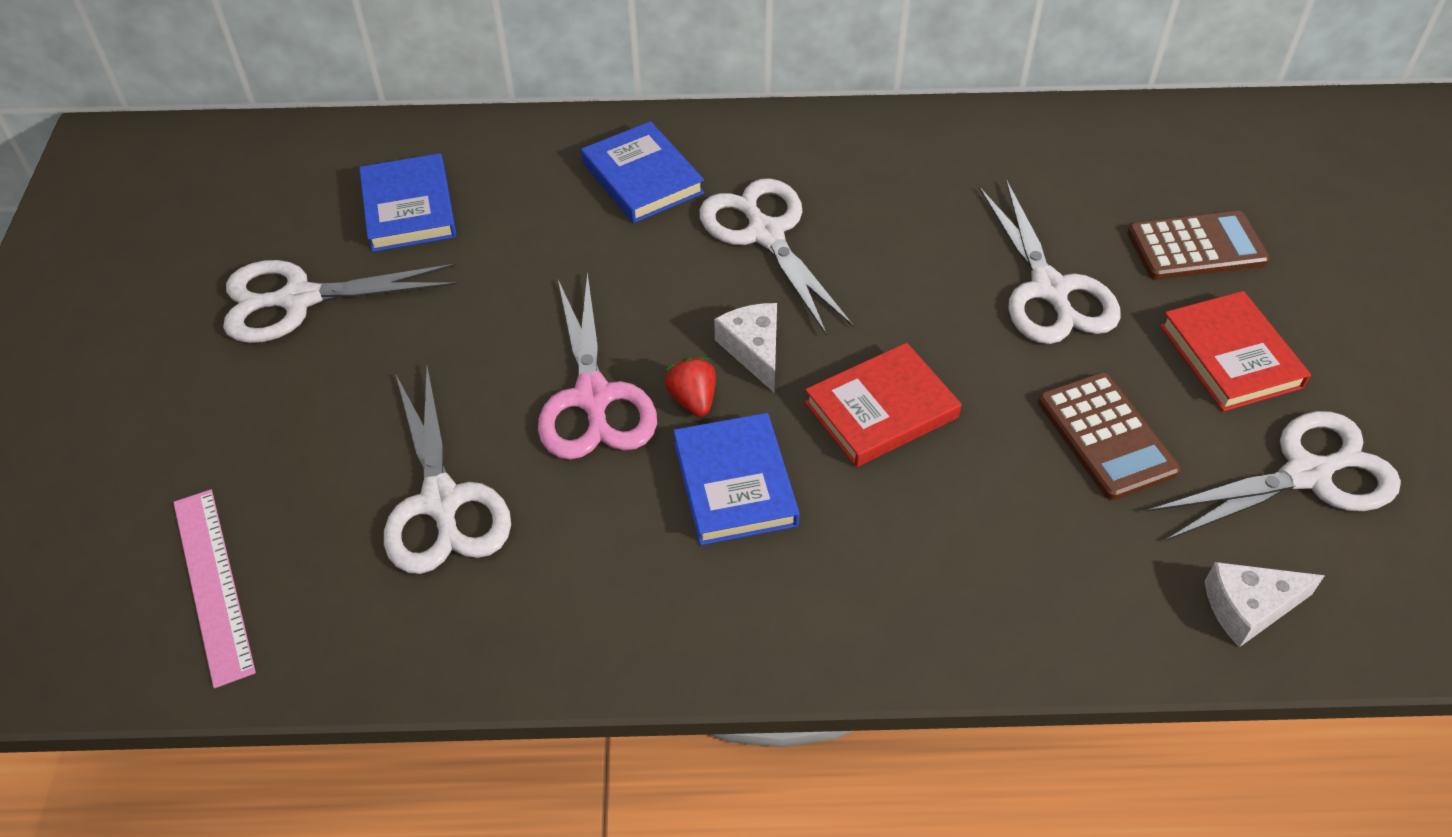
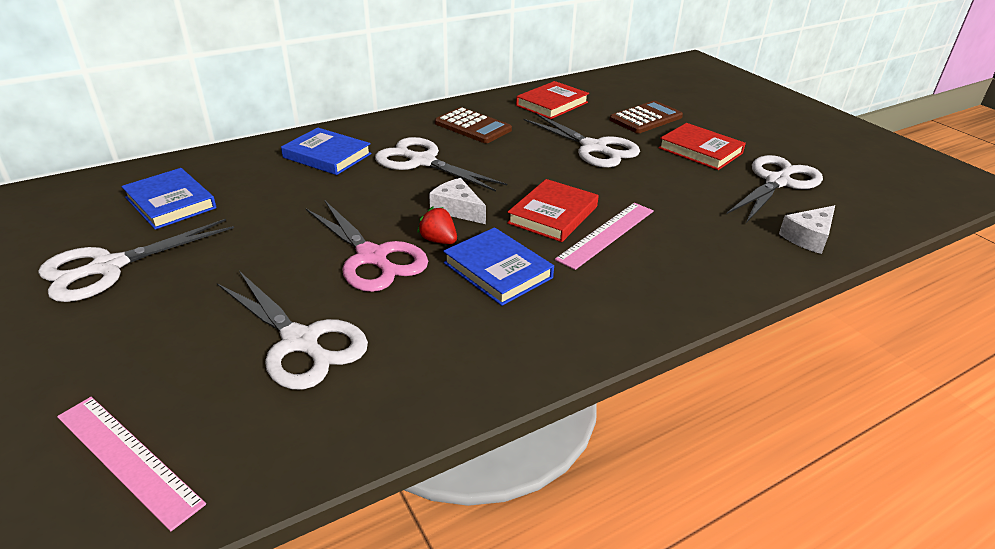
camera: 30 degrees left, 15 degrees down
brown calculator [1038,372,1180,500] -> brown calculator moved to [435,107,512,143]
none -> red book [516,81,589,119]
none -> pink ruler [555,203,654,270]

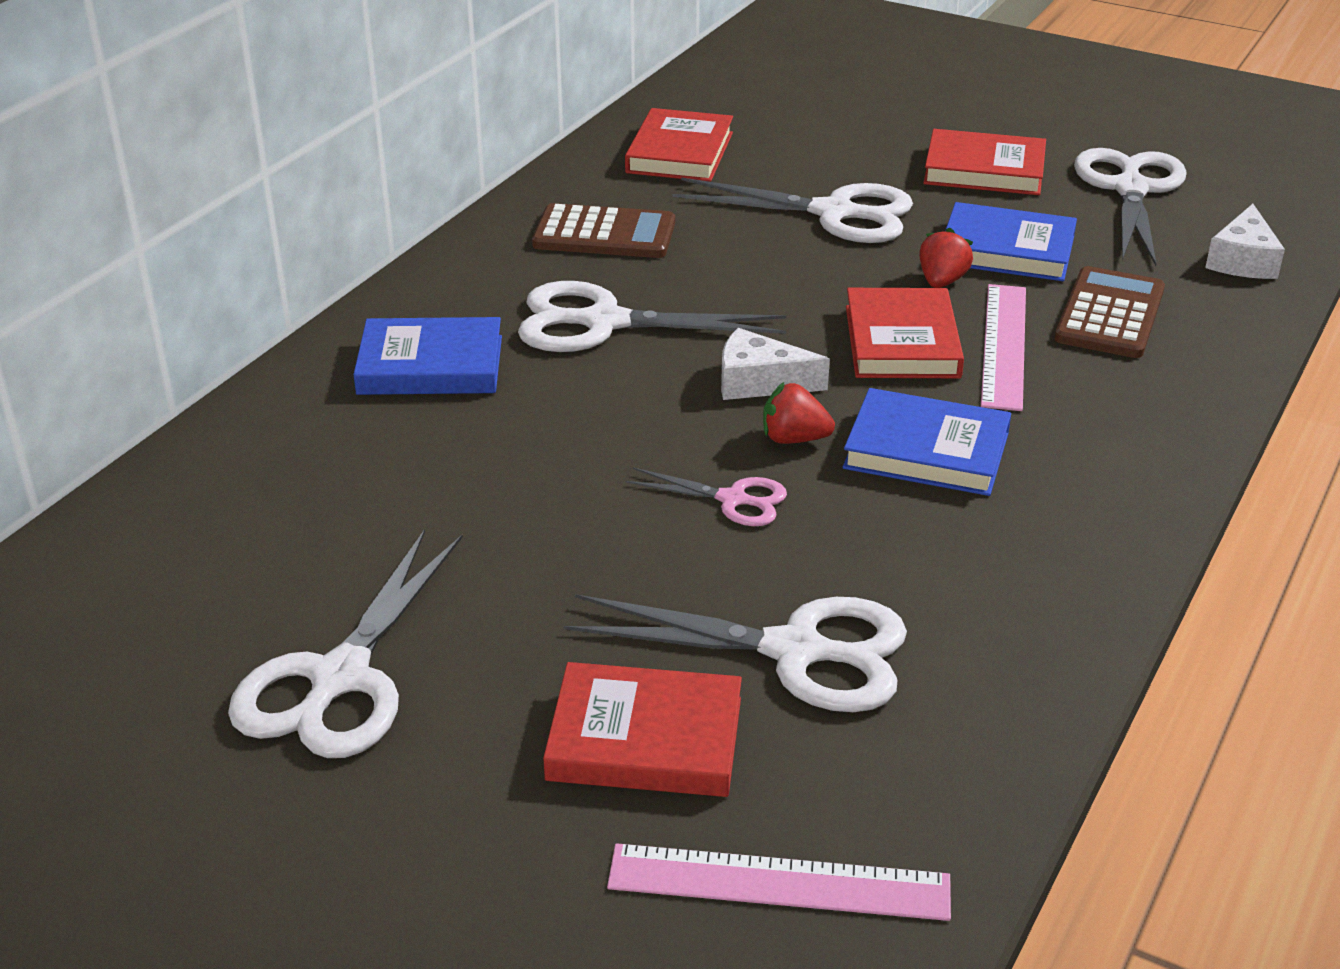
camera: 30 degrees left, 0 degrees up
blue book [121,168,216,230] -> blue book moved to [945,202,1077,281]
pink scissors [306,201,428,292] -> pink scissors [626,467,787,526], size x0.53
brown calculator [609,101,683,133] -> brown calculator moved to [1054,266,1165,358]
none -> red book [543,662,742,797]
none -> red strawberry [919,228,973,288]

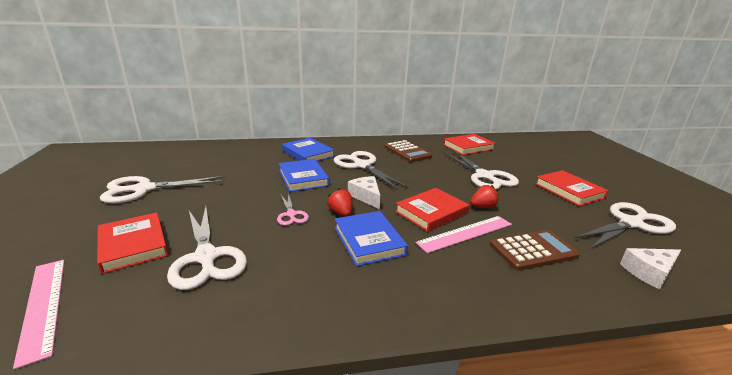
camera: 50 degrees right, 10 degrees down
blue book [945,202,1077,281] -> blue book moved to [279,159,330,192]

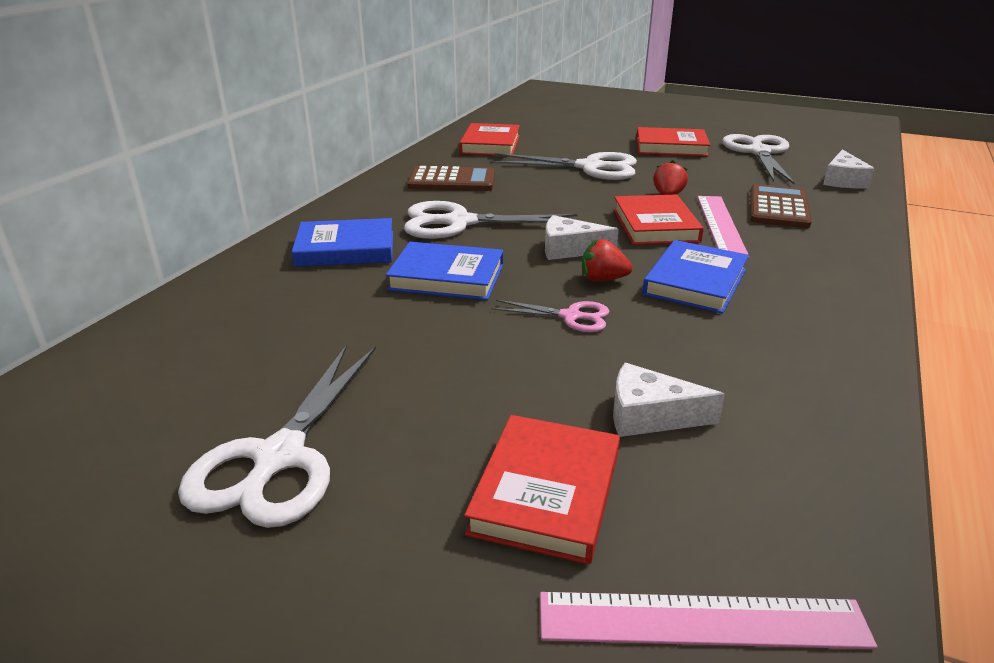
camera: 55 degrees left, 5 degrees up
red book [97,212,168,274] -> red book turned 75 degrees counterclockwise [464,415,620,565]
white scissors [167,207,247,290] -> white cheese [613,363,725,437]
blue book [335,211,408,266] -> blue book turned 75 degrees counterclockwise [642,240,749,314]

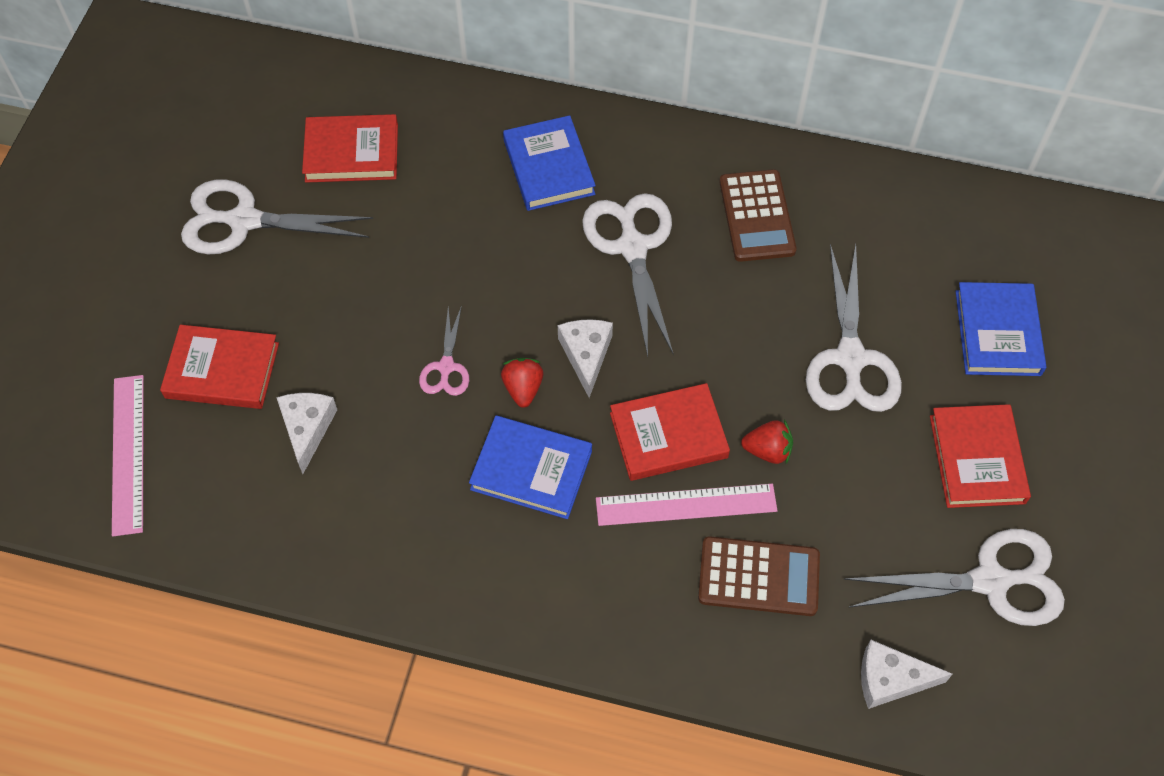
camera: 80 degrees right, 30 degrees up
blue book [386,242,503,300] -> blue book moved to [956,282,1047,376]
red book [459,123,520,156] -> red book moved to [302,114,398,182]

